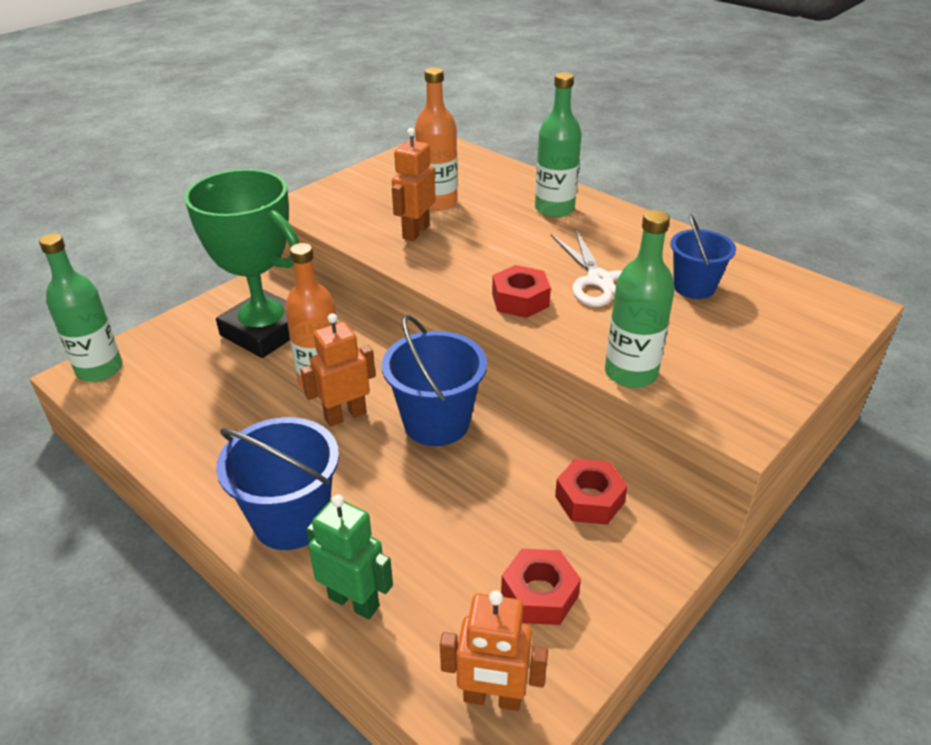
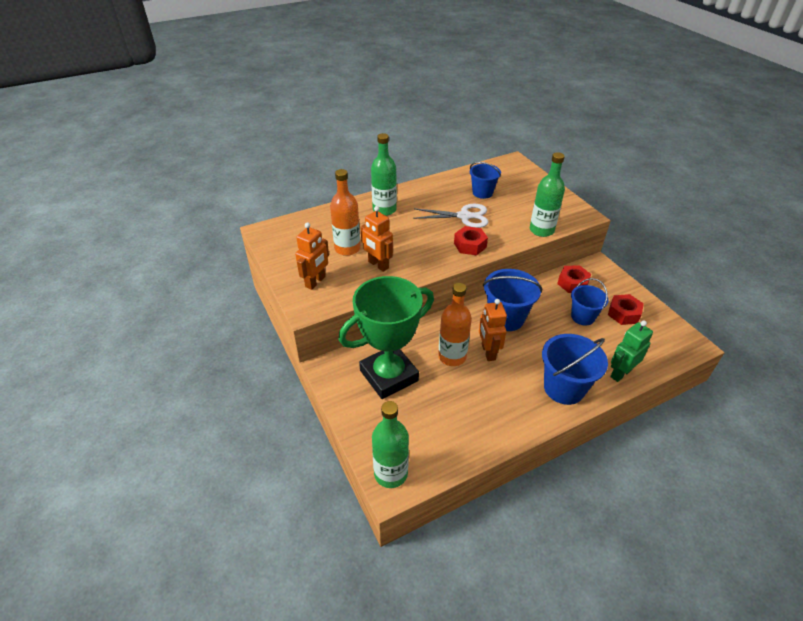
camera: 70 degrees left, 5 degrees up
orange robot [440,591,548,711] -> orange robot moved to [295,222,329,290]
none -> blue bucket [571,278,608,326]

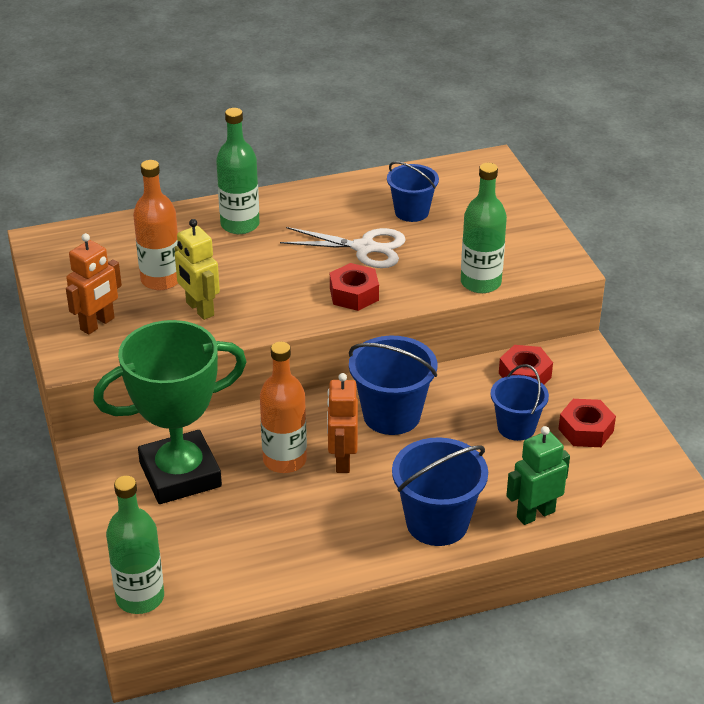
camera: 10 degrees right, 5 degrees down
orange robot [361,206,393,272] -> yellow robot [175,219,220,320]

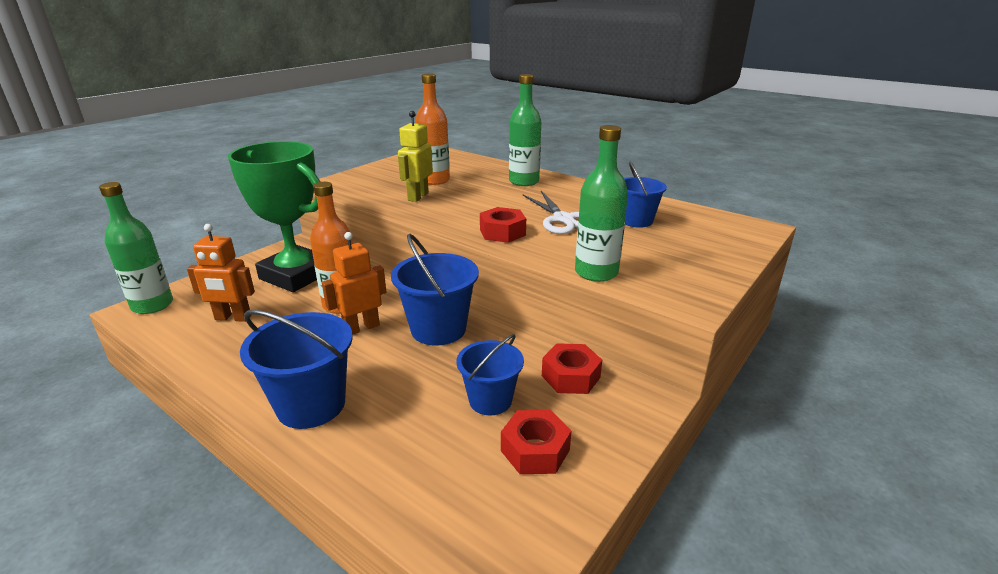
camera: 55 degrees right, 10 degrees down
orange robot [66,233,122,335] -> orange robot moved to [187,224,255,322]
green robot [506,426,570,525] -> none

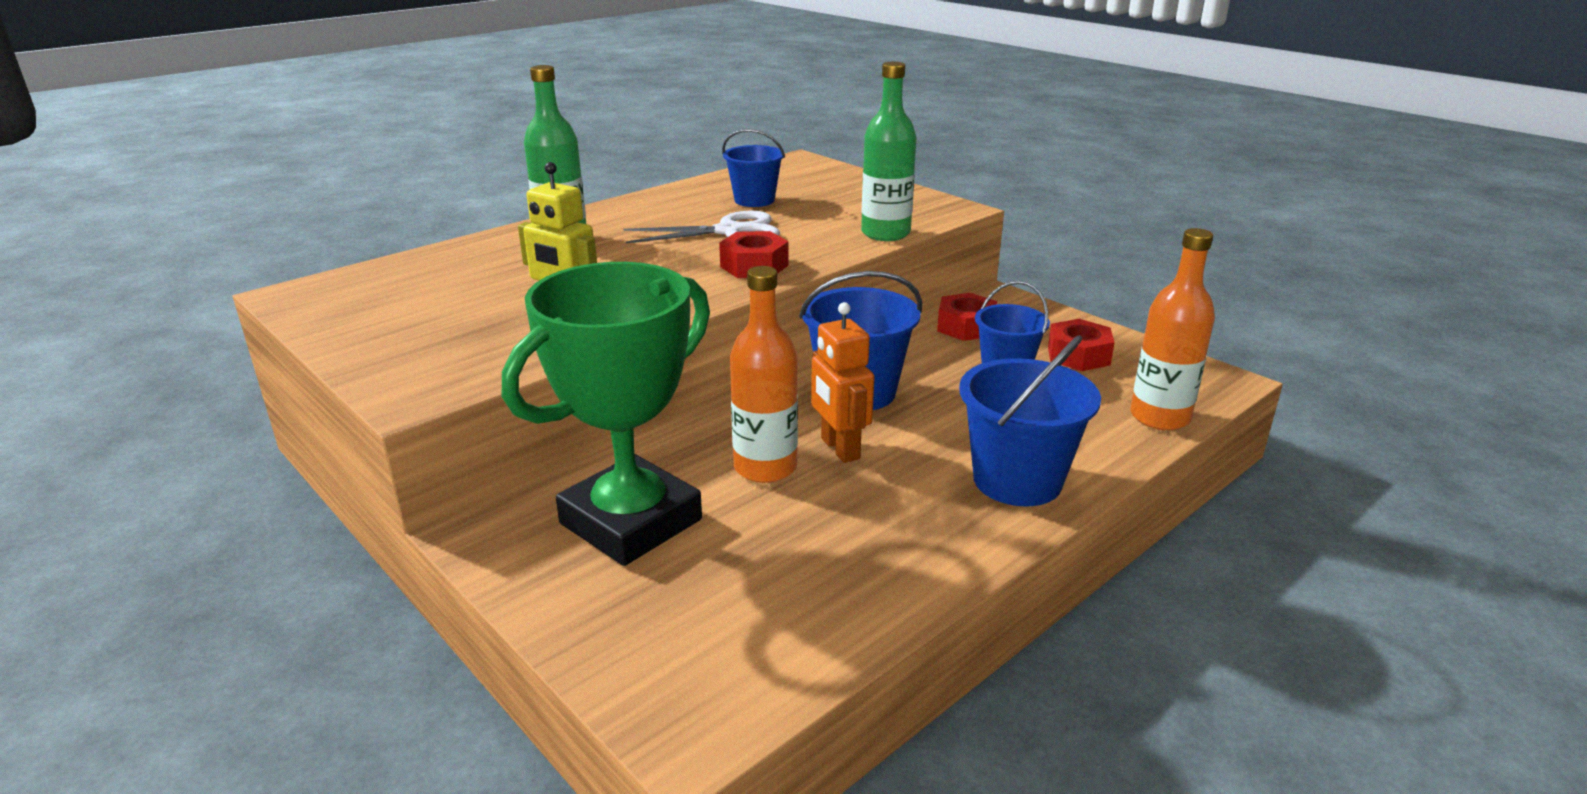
camera: 80 degrees left, 0 degrees up
green bottle [99,182,173,314] -> none
orange robot [187,224,255,322] -> none
orange bottle [415,73,450,185] -> orange bottle moved to [1130,228,1215,430]

